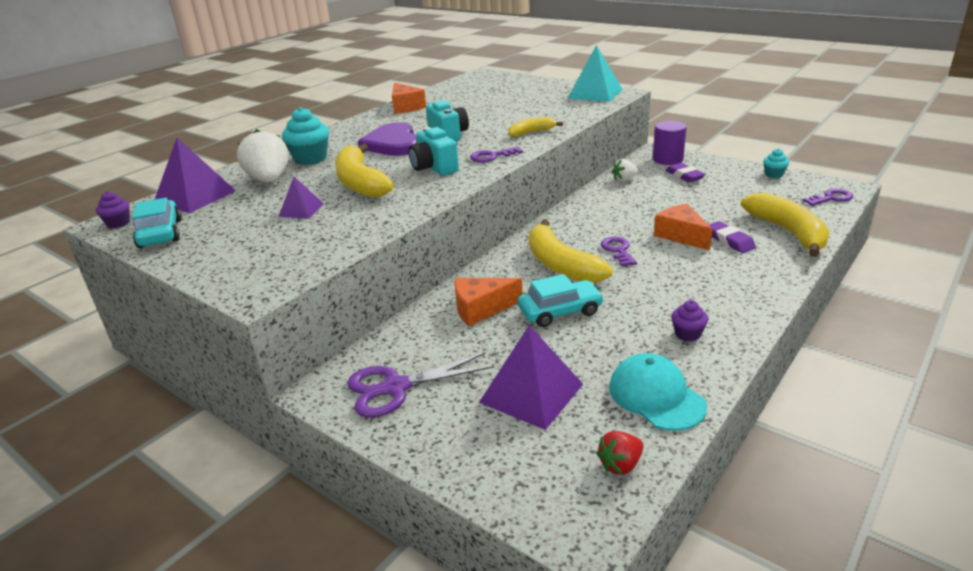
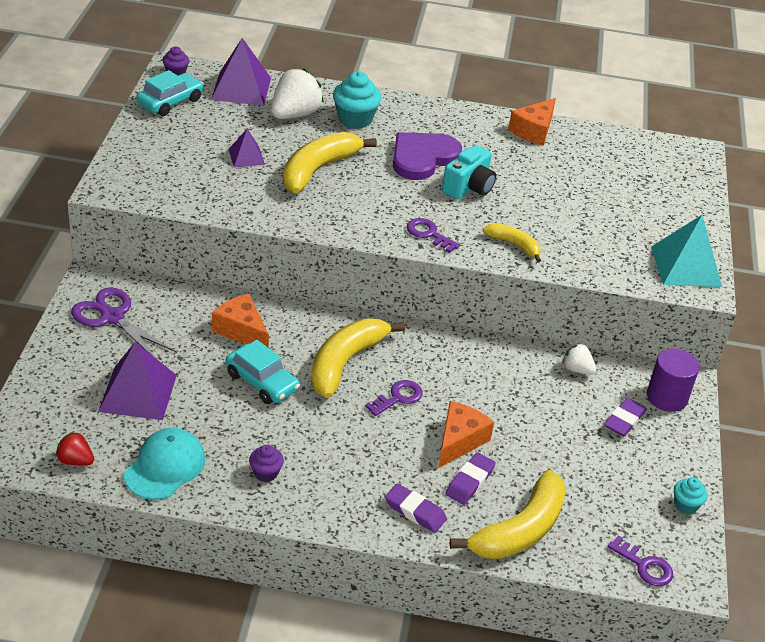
camera: 55 degrees right, 10 degrees up
turquoise camera [408,127,459,175] -> none
none -> purple eraser [385,483,447,533]

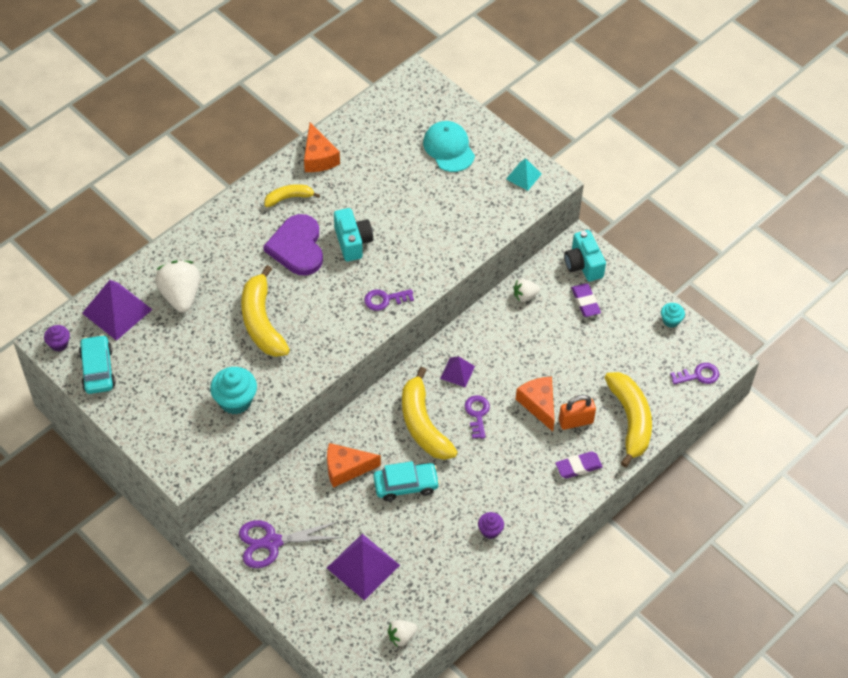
camera: 50 degrees left, 15 degrees up
red strawberry [55,431,94,466] -> white strawberry [387,620,418,647]
turquoise cap [124,428,205,500] -> turquoise cap moved to [423,121,475,172]
purple pyramid [228,129,265,167] -> purple pyramid moved to [440,356,475,387]
turquoise cupcake [333,71,381,129] -> turquoise cupcake moved to [210,367,257,415]
purple eraser [445,452,496,505] -> orange padlock [559,395,596,430]
yellow banana [483,223,541,263] -> yellow banana moved to [264,184,320,207]
purple cylinder [647,348,699,412] -> turquoise camera [564,230,606,281]
turquoise pyramid [651,215,722,287] -> turquoise pyramid [506,158,541,191], size x0.56

